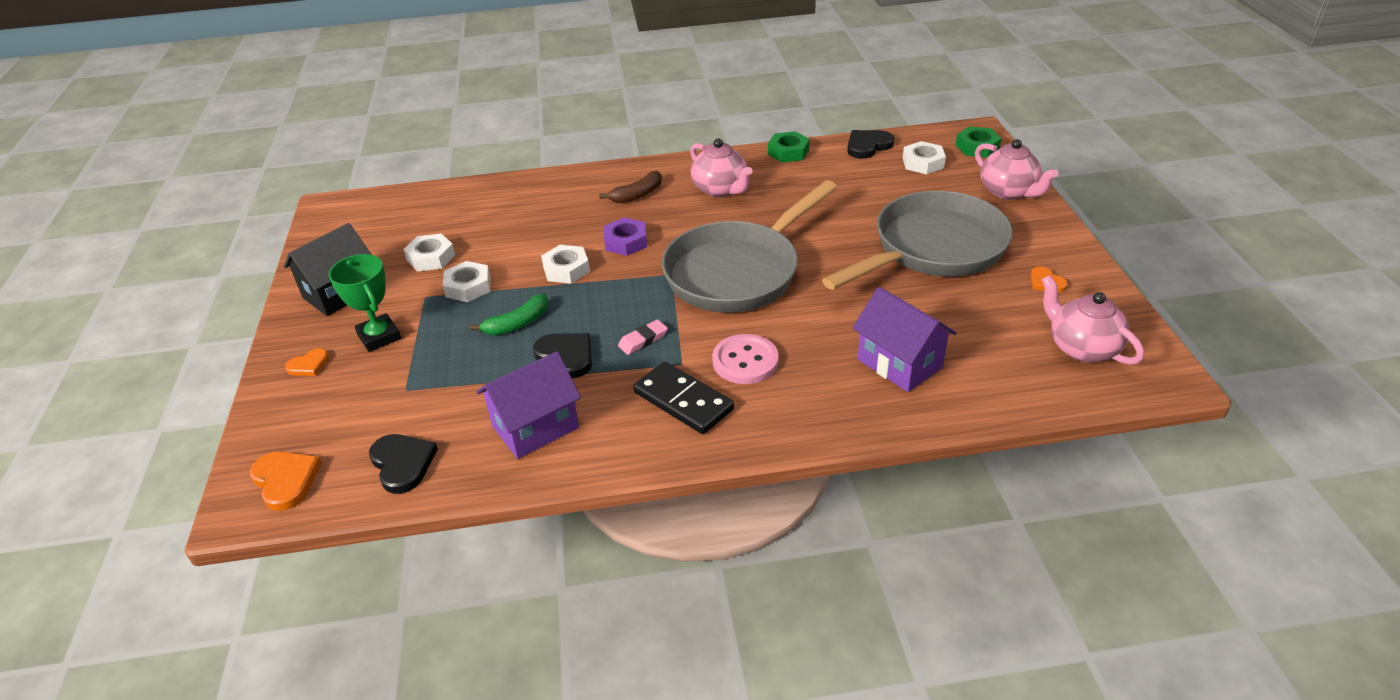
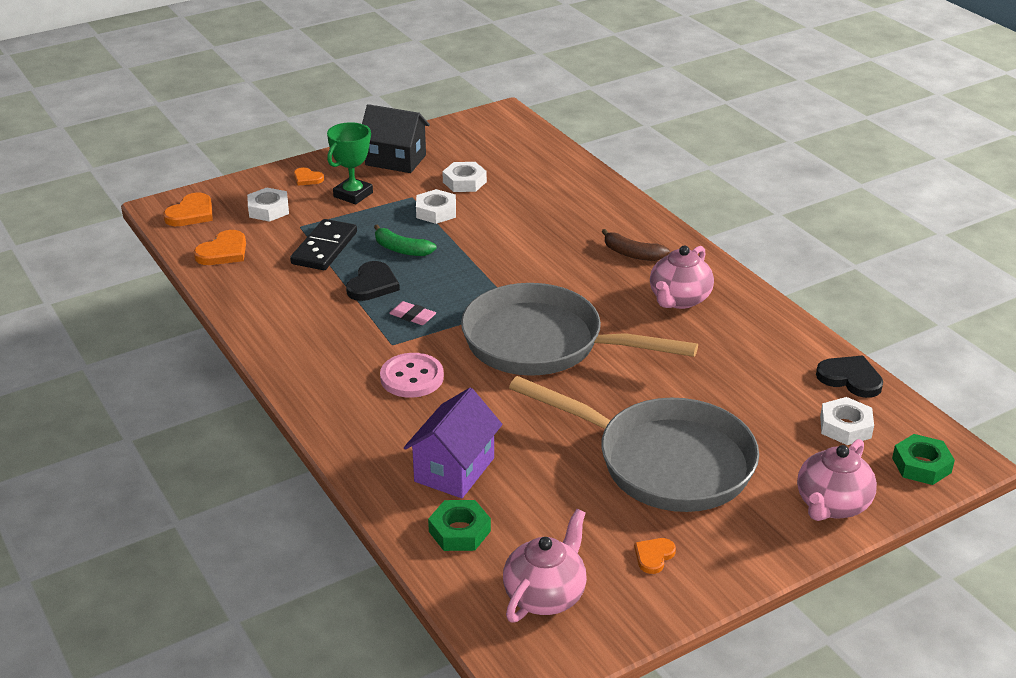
camera: 65 degrees right, 5 degrees down
black heart [369,434,438,494] -> orange heart [194,230,246,265]
purple house [477,351,581,459] -> none
white nut [541,245,590,284] -> white nut moved to [247,188,289,222]
purple nut [604,218,647,256] -> none
black domino [633,362,734,434] -> black domino moved to [290,219,357,270]
green nut [768,131,810,162] -> green nut moved to [428,500,491,551]

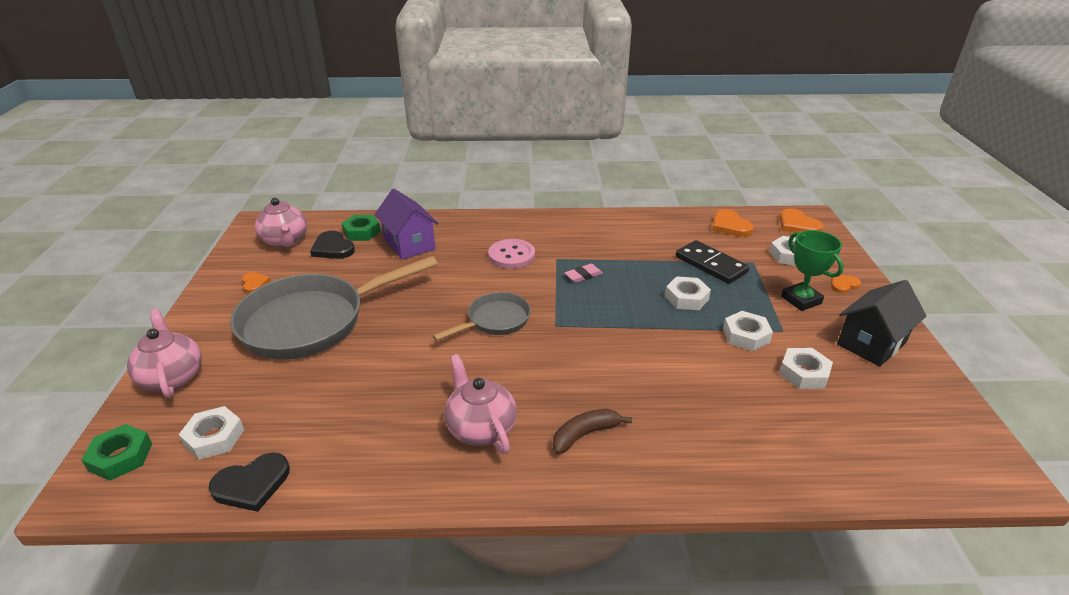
camera: 120 degrees right, 0 degrees up
black heart [346,261,400,301] -> black heart moved to [310,231,355,259]
green banana [374,224,437,256] -> white nut [665,276,711,310]
grey pan [461,283,698,376] -> grey pan [433,292,531,341], size x0.51

